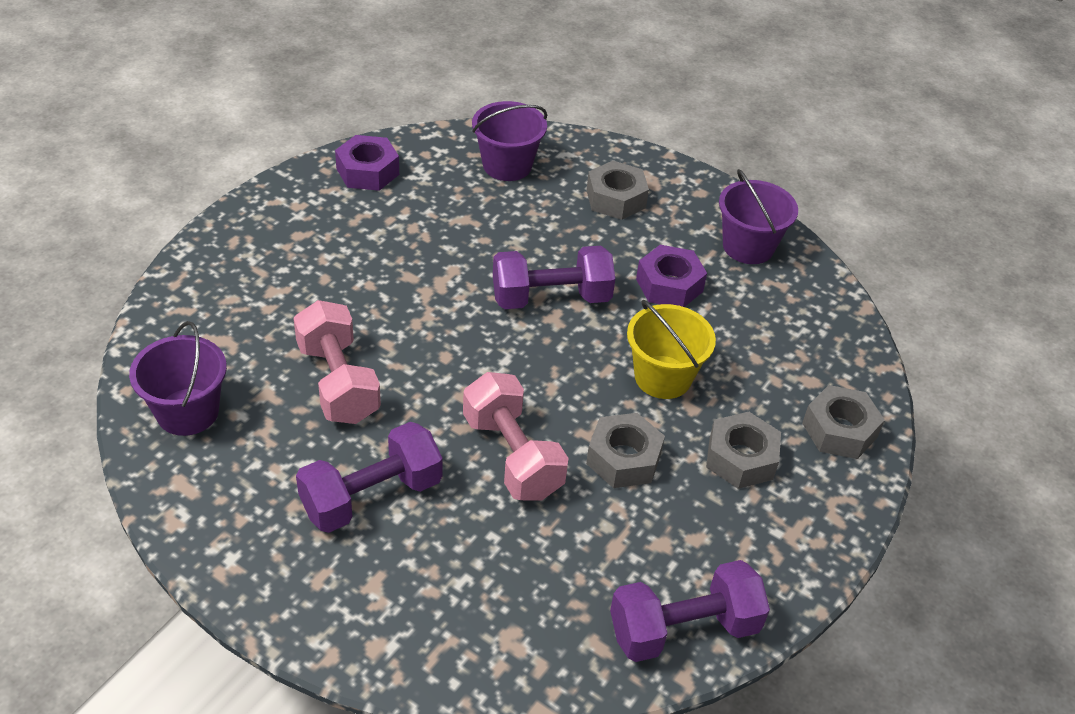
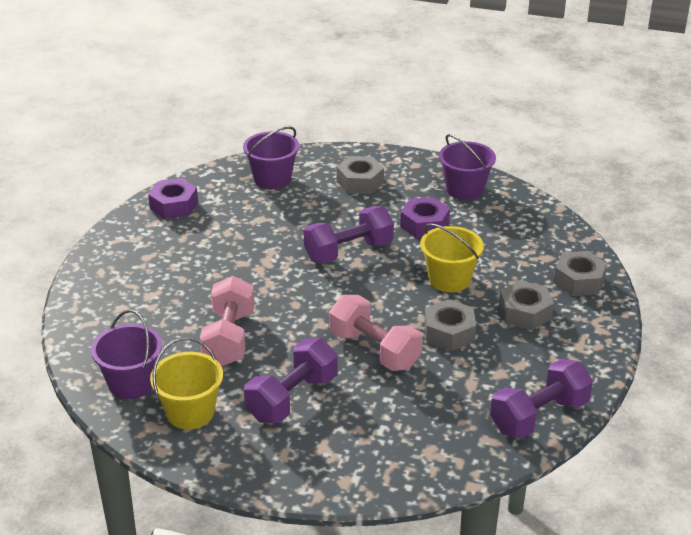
camera: 15 degrees left, 10 degrees down
pink dumbbell [293,300,381,424] -> pink dumbbell turned 45 degrees clockwise [200,276,255,366]
none -> yellow bucket [150,337,223,429]

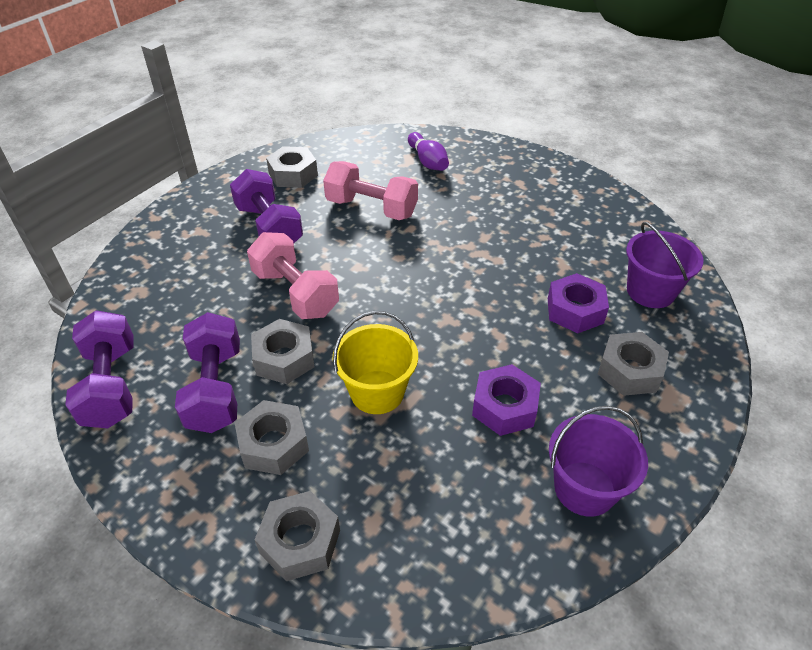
camera: 110 degrees right, 10 degrees up
purple bucket [91,310,162,399] -> none
purple nut [148,178,198,219] -> purple nut moved to [548,273,609,333]
yellow bucket [150,337,223,429] -> grey nut [266,146,318,188]
purple dumbbell [304,206,394,264] -> purple dumbbell moved to [175,312,240,433]
pink dumbbell [329,295,423,371] -> pink dumbbell turned 75 degrees clockwise [247,232,339,319]
none -> purple bowling pin [408,132,449,171]

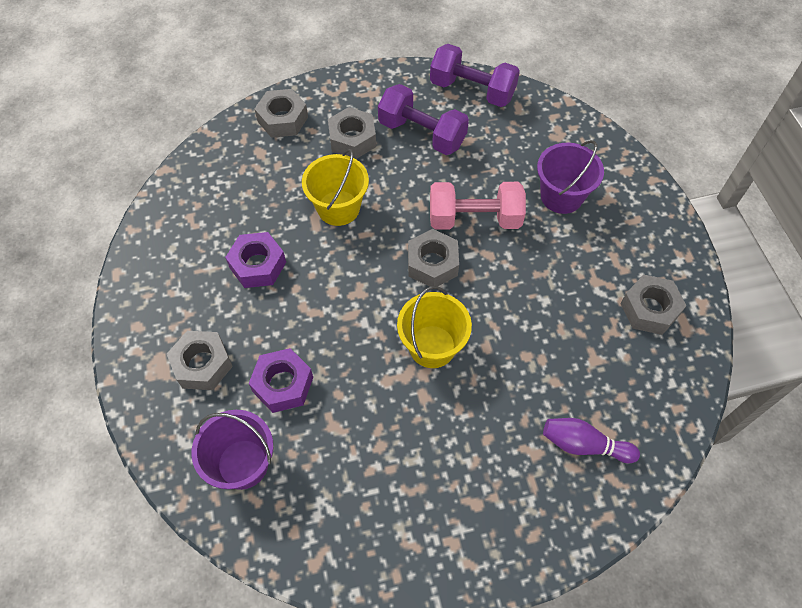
camera: 130 degrees right, 15 degrees up
purple dumbbell [230,169,303,243] -> none
grey nut [251,319,314,384] -> grey nut moved to [408,229,459,287]
pink dumbbell [323,161,418,220] -> none
purple bucket [549,406,648,517] -> purple bucket moved to [537,140,604,214]
none -> yellow bucket [397,286,472,368]

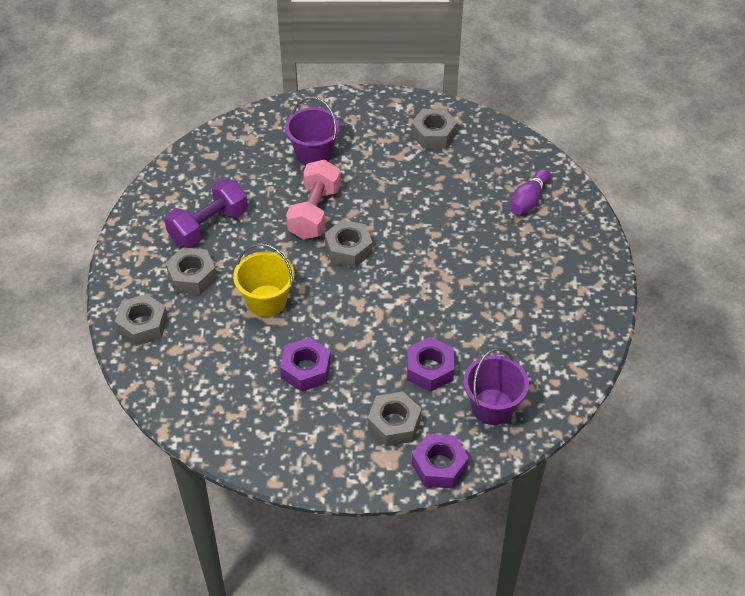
camera: 75 degrees left, 10 degrees down
yellow bucket [397,286,472,368] -> none
purple dumbbell [430,44,520,107] -> none
none -> purple nut [412,434,469,489]

